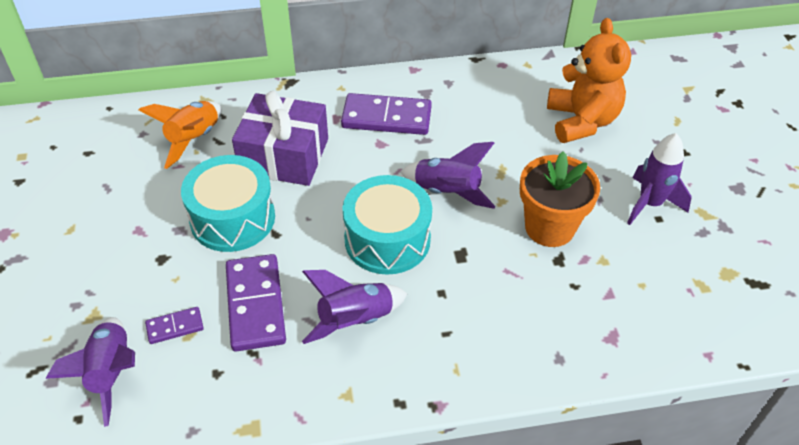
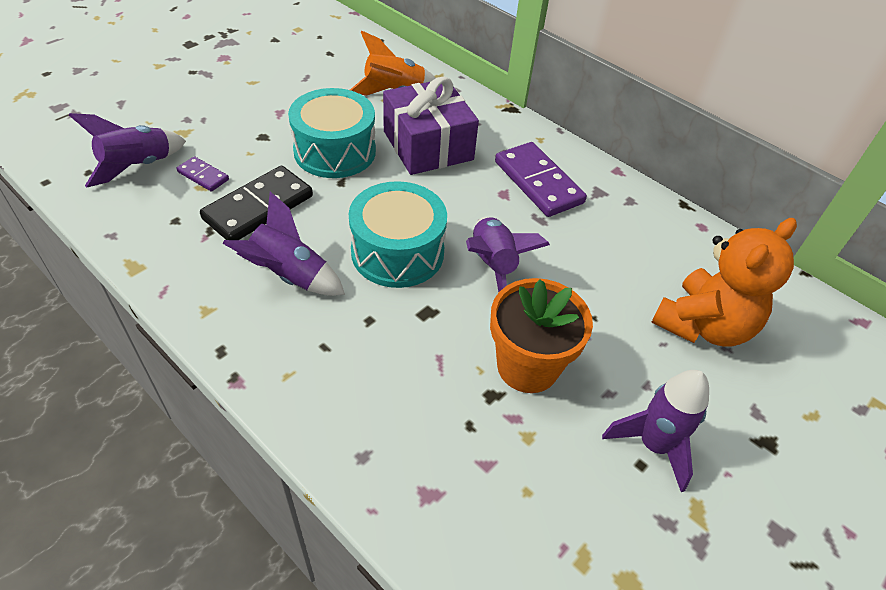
camera: 50 degrees right, 0 degrees up
purple domino [226,254,286,352] -> black domino [200,166,313,240]

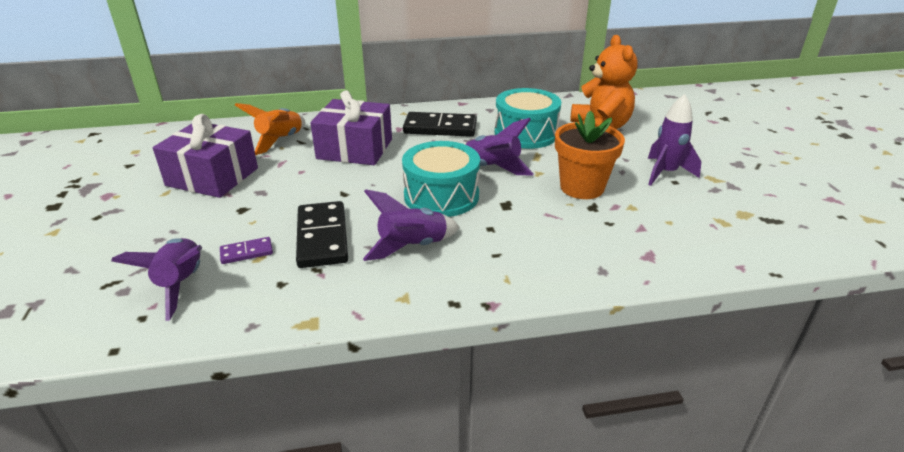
camera: 50 degrees left, 15 degrees down
turquoise drum [288,88,376,178] -> turquoise drum moved to [495,88,561,149]
purple domino [495,142,587,217] -> black domino [403,112,477,137]
none -> purple gift [153,114,258,198]

